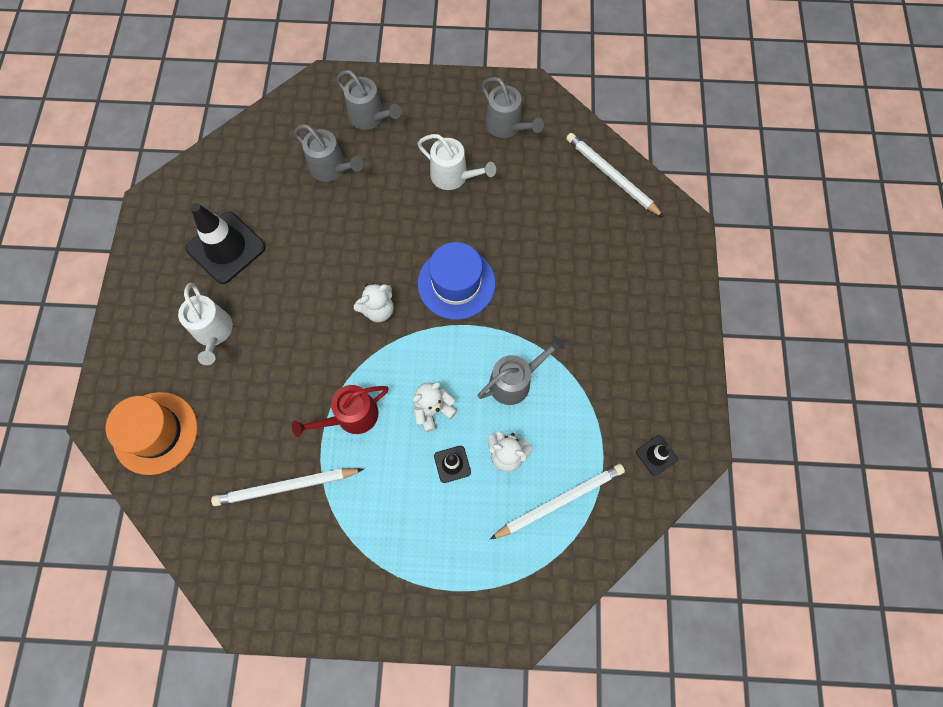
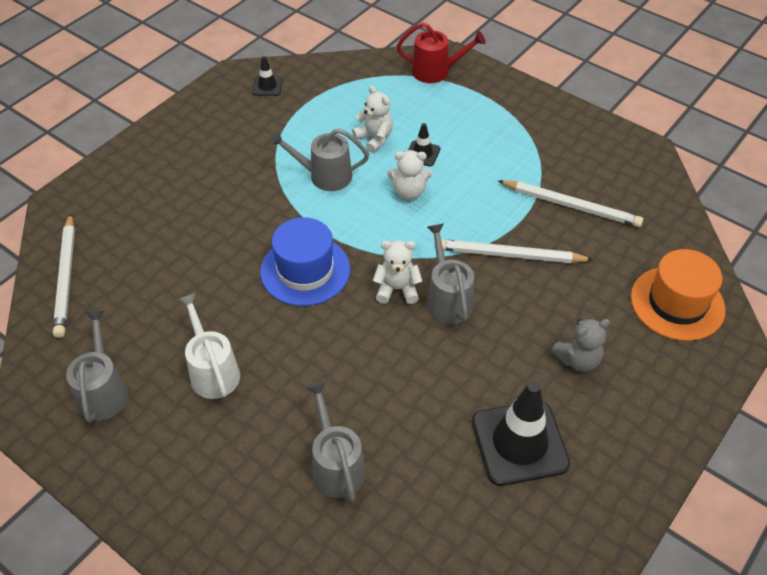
camera: 145 degrees left, 20 degrees down
white watering can [178,283,233,365] -> grey teddy bear [551,318,610,372]
red watering can [292,385,388,437] -> red watering can moved to [397,22,486,83]
grey watering can [337,70,401,130] -> grey watering can moved to [427,223,474,324]
white pencil [490,464,625,539] -> white pencil moved to [441,239,594,263]

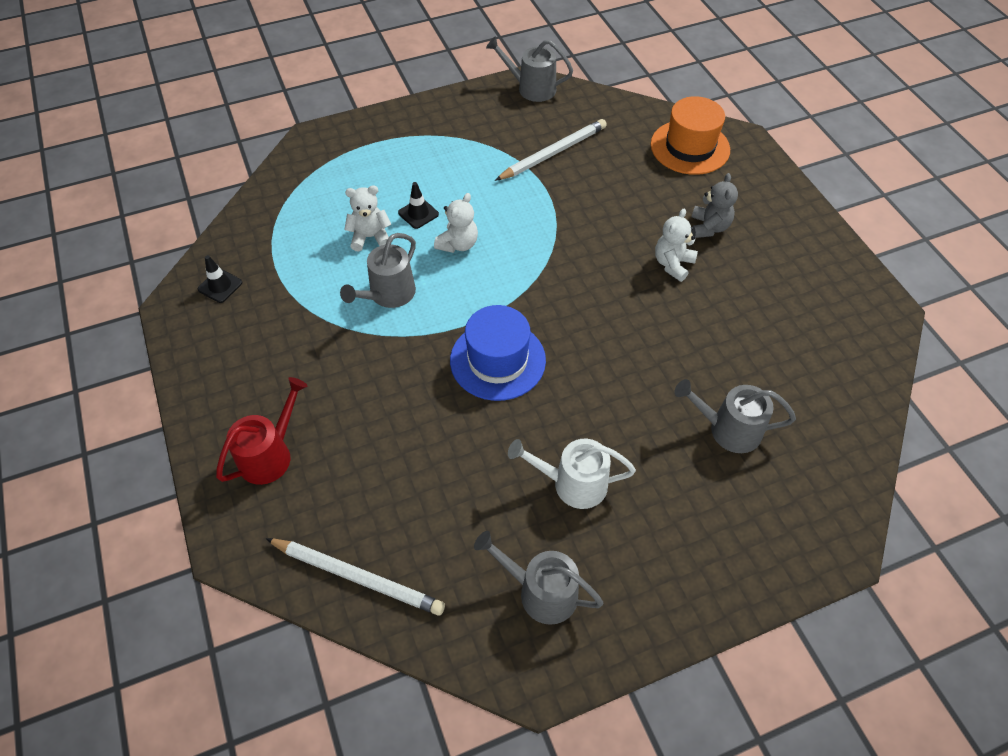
camera: 60 degrees left, 5 degrees up
white teddy bear [373,240,422,304] -> white teddy bear moved to [655,209,698,282]
red watering can [397,22,486,83] -> red watering can moved to [216,377,308,485]
grey watering can [427,223,474,324] -> grey watering can moved to [486,36,573,102]
white pencil [441,239,594,263] -> none
black traffic cone [472,381,570,486] -> none

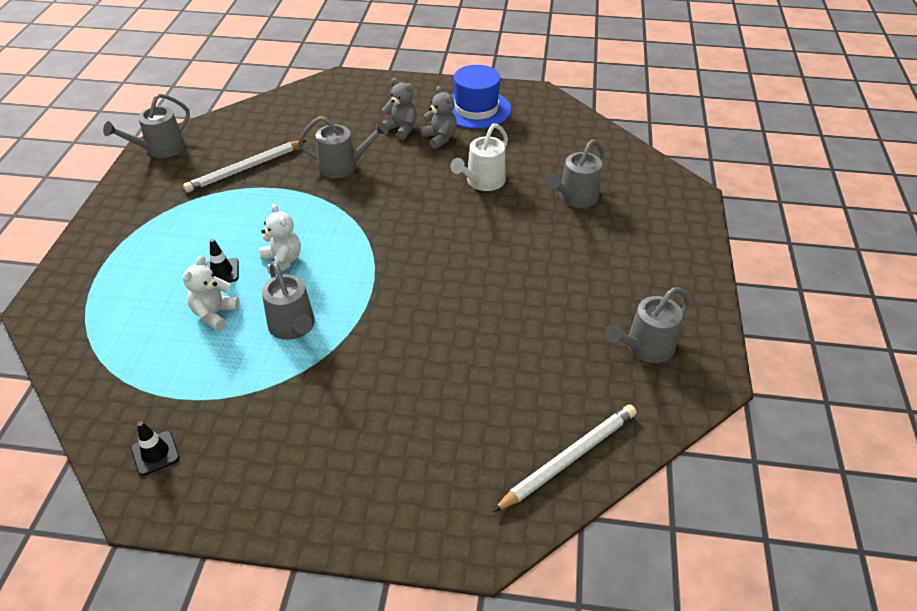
camera: 60 degrees left, 10 degrees down
red watering can [216,377,308,485] -> none
blue hat [450,305,546,401] -> blue hat moved to [451,65,511,129]
white pencil [495,119,607,181] -> white pencil turned 120 degrees counterclockwise [183,140,307,193]
white watering can [508,439,636,509] -> white watering can moved to [450,123,508,191]
orange hat [651,96,730,175] -> none
white teddy bear [655,209,698,282] -> none
none -> grey watering can [298,116,388,178]
none -> grey teddy bear [420,86,457,149]

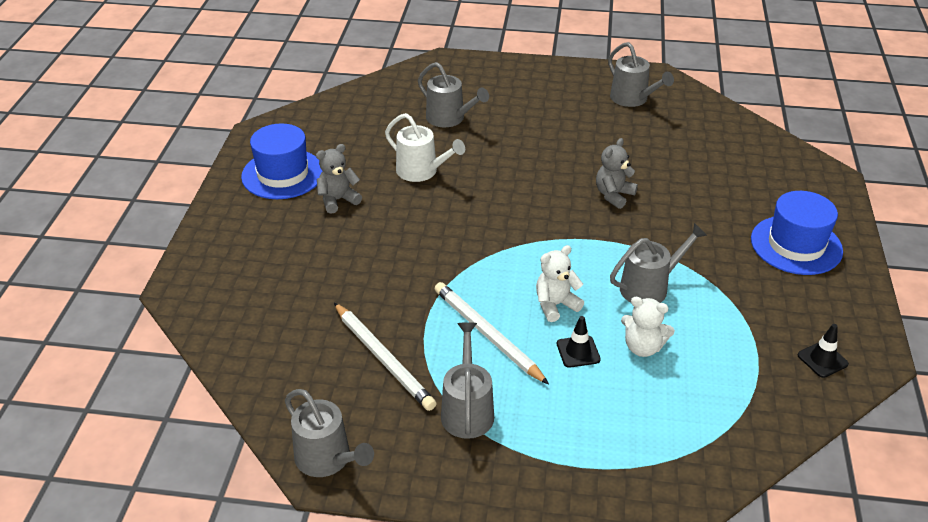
camera: 90 degrees left, 5 degrees down
grey watering can [298,116,388,178] -> grey watering can moved to [441,322,494,439]
grey teddy bear [382,78,417,140] -> grey teddy bear moved to [596,138,638,209]
white pencil [493,405,636,512] -> white pencil moved to [434,282,549,385]
none -> blue hat [751,191,843,275]

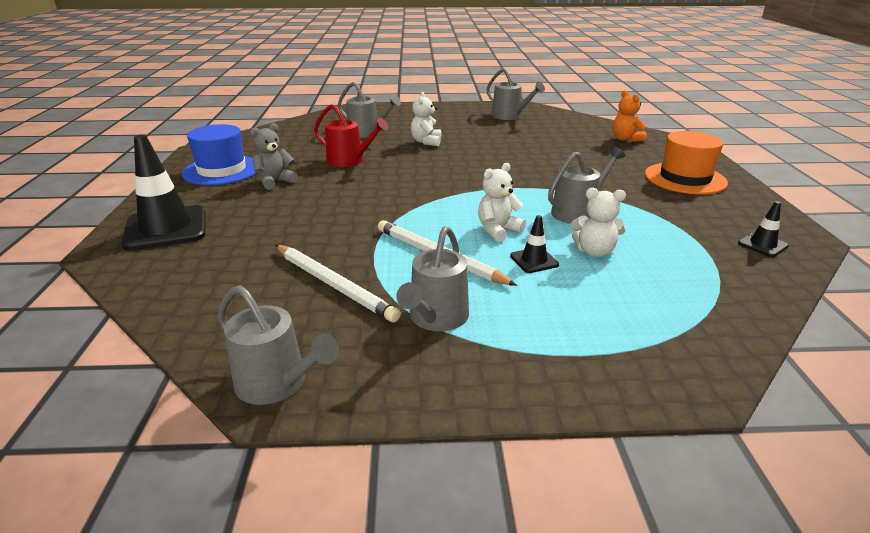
camera: 10 degrees left, 10 degrees down
white watering can [385,113,465,182] -> red watering can [314,104,388,167]
grey watering can [441,322,494,439] -> grey watering can turned 150 degrees counterclockwise [396,226,469,331]
grey teddy bear [596,138,638,209] -> none
blue hat [751,191,843,275] -> orange hat [645,131,728,194]
none -> black traffic cone [121,135,206,251]
none -> white teddy bear [411,92,442,146]
none -> orange teddy bear [613,90,647,142]

